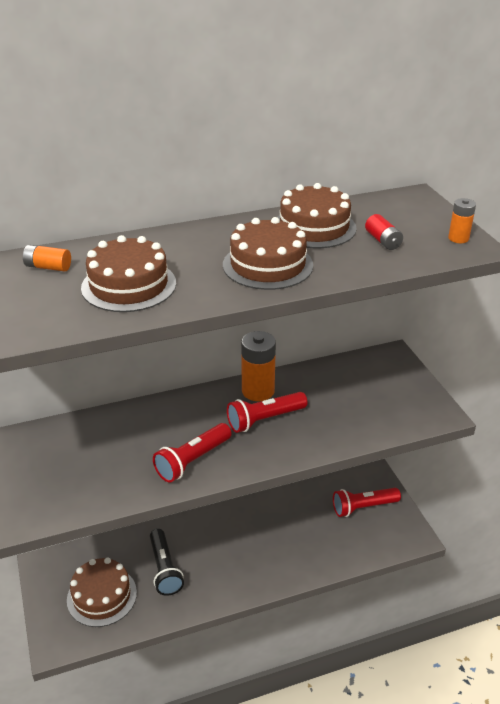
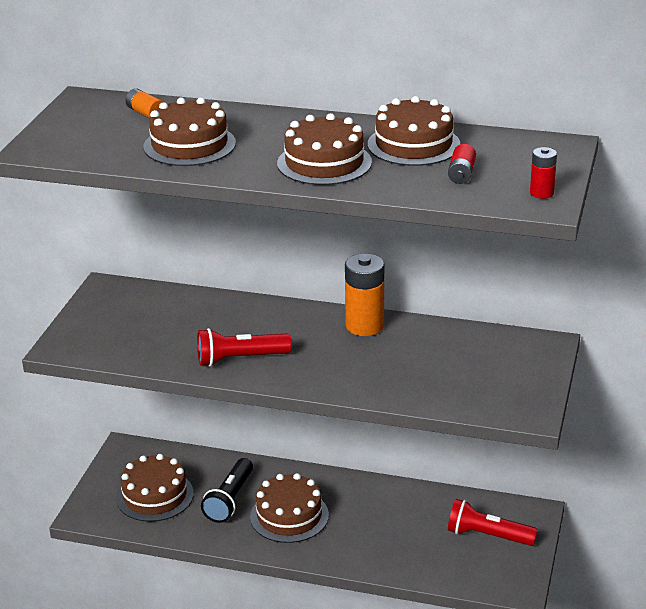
camera: 35 degrees right, 5 degrees down
red flashlight [227,392,308,433] -> none
orange battery [448,198,476,243] -> red battery [530,147,557,199]
none -> brown cake [250,473,329,543]

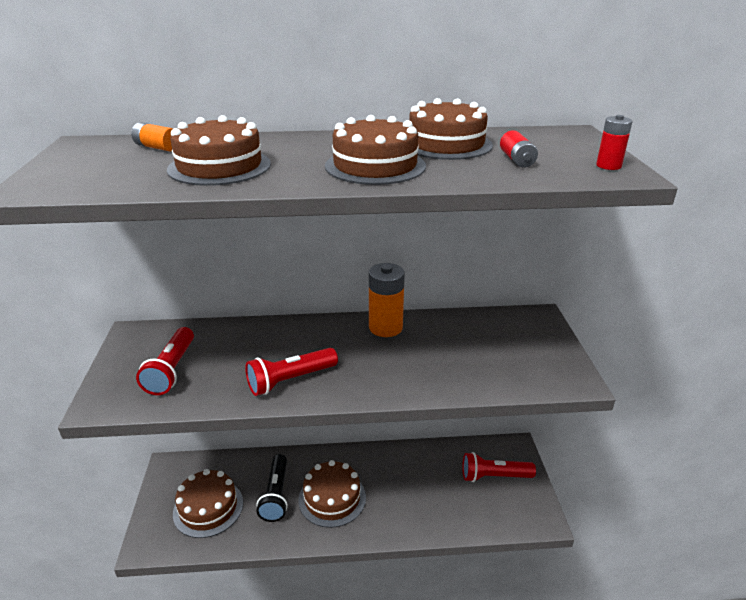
camera: 20 degrees left, 0 degrees up
none -> red flashlight [136,327,194,395]

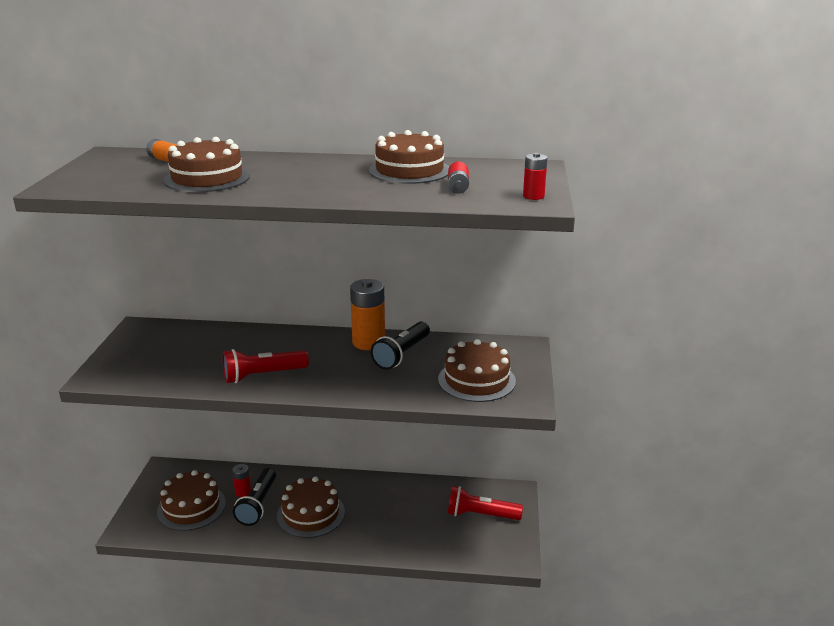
camera: 10 degrees right, 5 degrees down
red flashlight [136,327,194,395] -> none
brown cake [325,115,426,185] -> brown cake moved to [438,339,516,402]
none -> red battery [232,464,251,497]
none -> black flashlight [370,322,430,370]

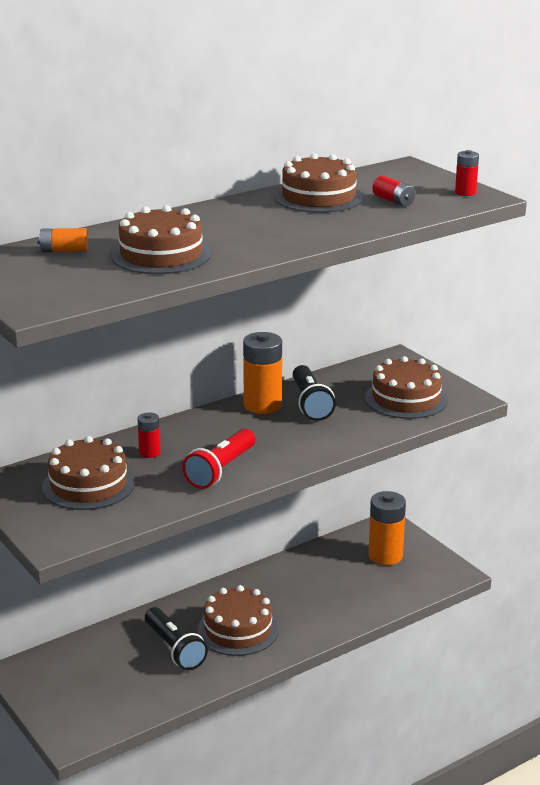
camera: 40 degrees left, 0 degrees up
brown cake [157,470,226,531] -> brown cake moved to [42,436,135,510]
red battery [232,464,251,497] -> red battery moved to [137,412,160,458]
red flashlight [448,486,523,520] -> orange battery [368,491,406,565]

